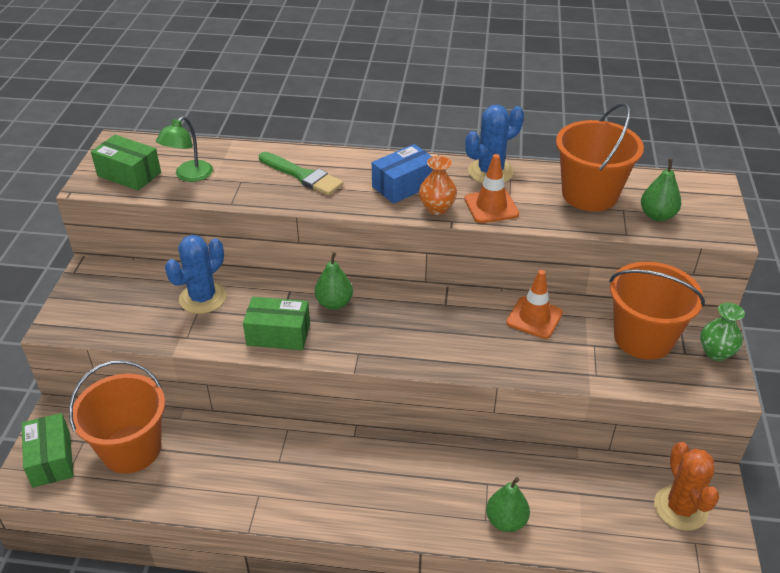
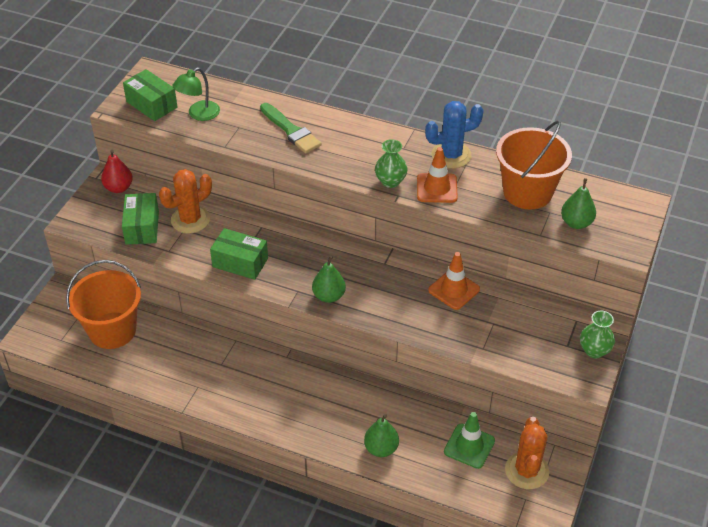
camera: 15 degrees right, 5 degrees up
green box [22,413,74,488] -> green box moved to [122,193,159,245]
blue cactus [165,235,227,314] -> orange cactus [159,169,212,233]
green pear [315,252,353,310] -> green pear moved to [312,256,346,303]
blue box [372,144,433,204] -> none
orange vase [419,156,457,215] -> green vase [375,139,408,188]
orange bucket [609,262,705,360] -> none
none -> red pear [101,150,133,193]
none -> green traffic cone [444,412,495,469]

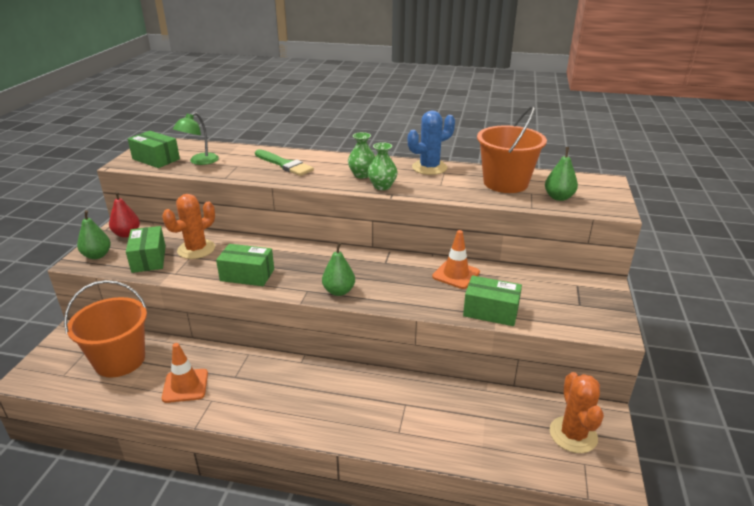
camera: 10 degrees left, 15 degrees down
green pear [364,414,399,457] -> green pear moved to [77,210,111,259]
orange traffic cone [417,147,458,203] -> orange traffic cone moved to [162,343,208,403]
green traffic cone [444,412,495,469] -> none
green vase [580,311,615,358] -> green vase moved to [348,132,375,179]
none -> green box [463,275,522,326]

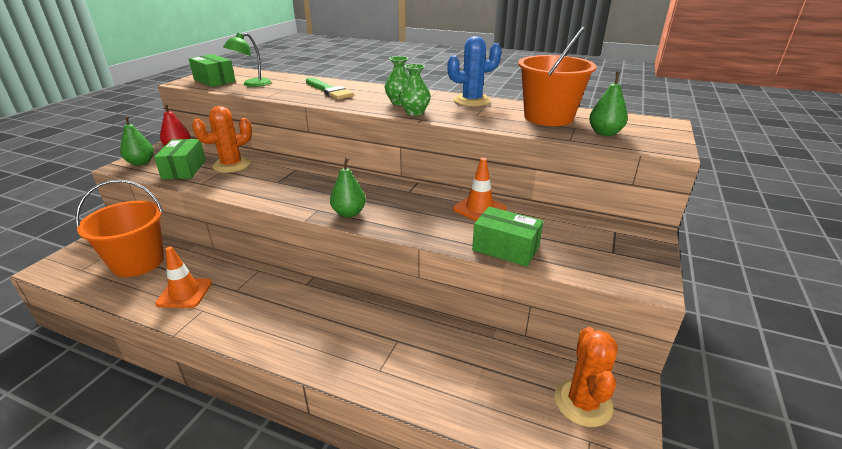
camera: 10 degrees right, 0 degrees up
green box [216,244,274,286] -> none

